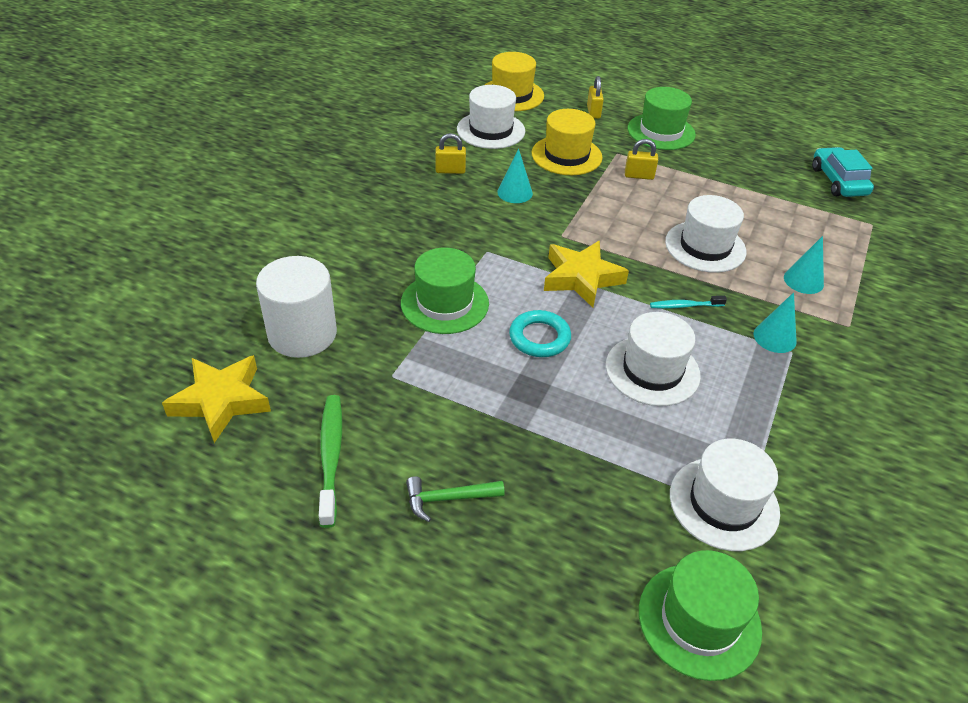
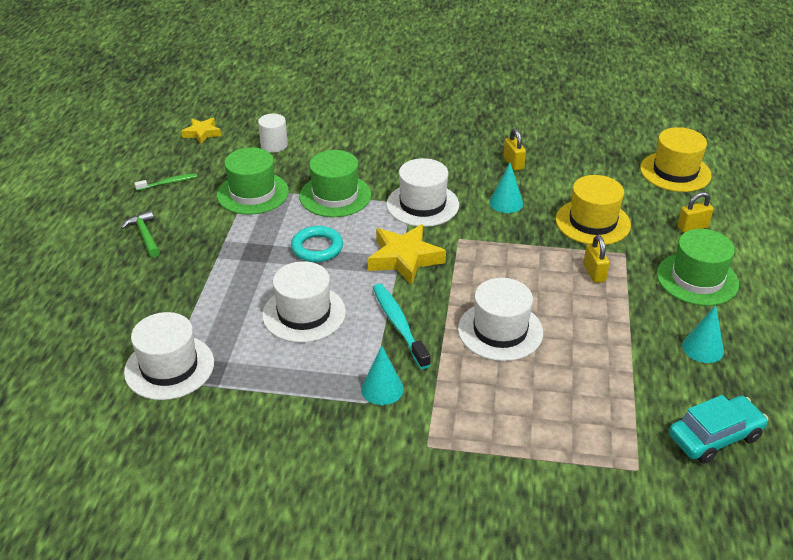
camera: 75 degrees right, 5 degrees down
yellow star [162,355,271,443] -> yellow star [181,118,221,144], size x0.59
white cylinder [256,256,337,358] -> white cylinder [258,114,288,153], size x0.55
green toothbrush [319,395,342,528] -> green toothbrush [134,173,197,191], size x0.59
white hat [457,85,525,149] -> white hat moved to [386,158,459,227]
green hat [639,550,762,681] -> green hat moved to [217,148,289,215]
turquoise toothbrush [650,296,727,309] -> turquoise toothbrush [373,283,431,369], size x1.71
turquoise cone [784,236,824,294] -> turquoise cone moved to [682,305,724,363]

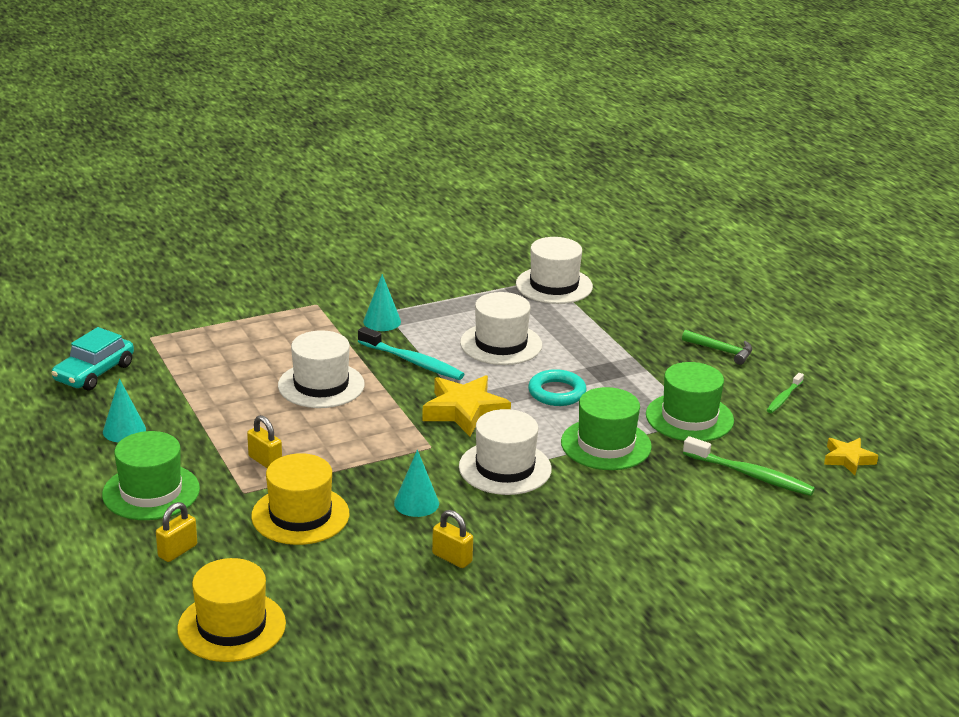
camera: 145 degrees right, 10 degrees down
white cylinder [258,114,288,153] -> green toothbrush [683,436,815,496]

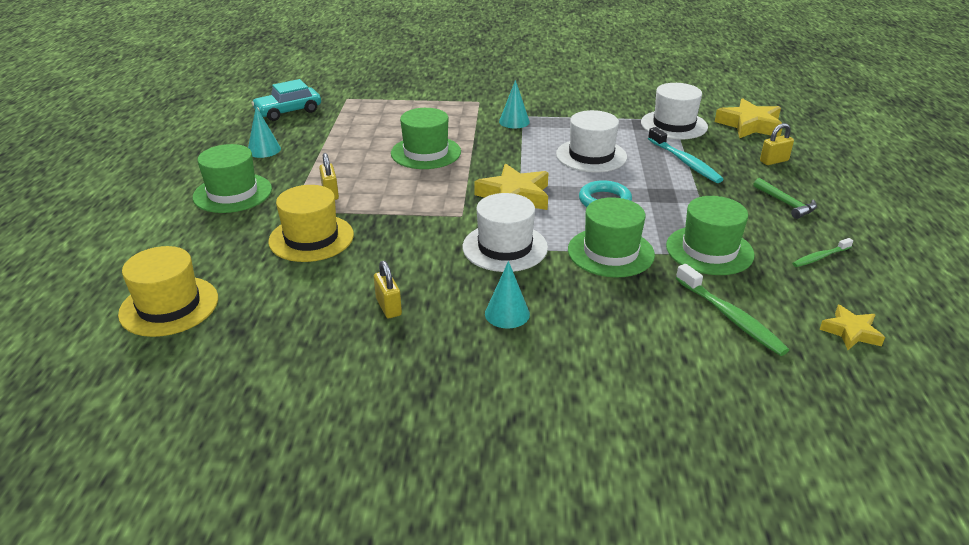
camera: 30 degrees right, 5 degrees up
yellow padlock [156,502,197,562] -> yellow padlock moved to [760,123,794,165]
white hat [278,330,365,408] -> green hat [391,108,461,169]
turquoise toothbrush [358,327,465,380] -> turquoise toothbrush moved to [648,127,723,183]
turquoise cone [394,450,439,517] -> turquoise cone moved to [485,261,530,328]
none -> yellow star [715,98,782,138]

